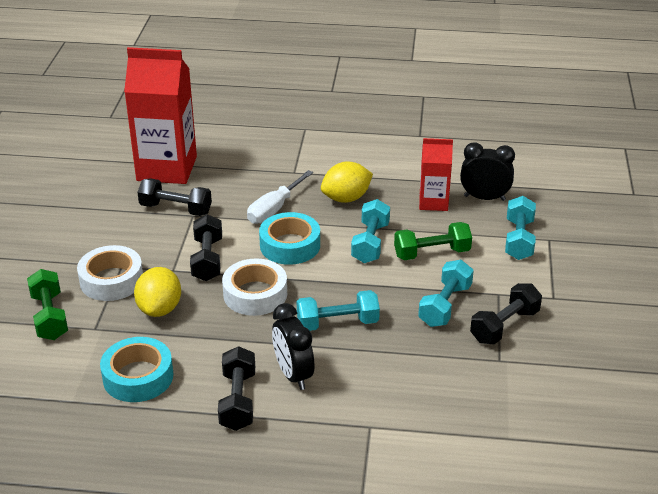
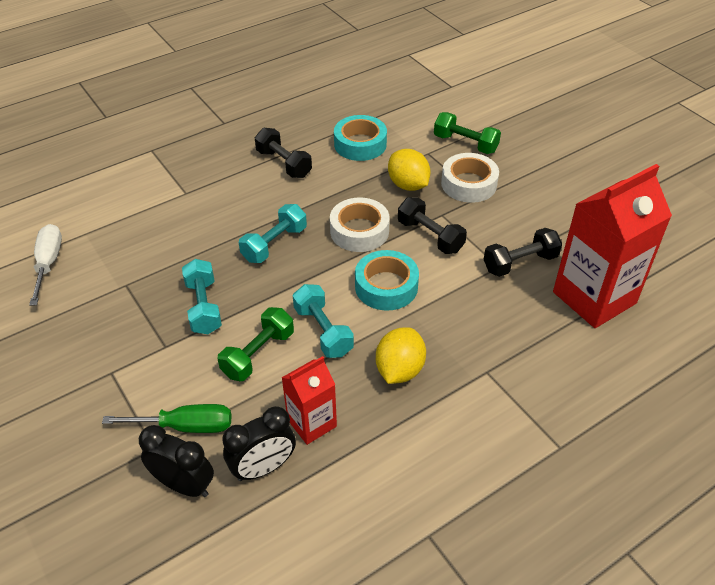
camera: 140 degrees right, 10 degrees up
white screwdriver [247,170,313,224] -> white screwdriver moved to [29,224,62,306]
black clock [272,303,314,390] -> black clock moved to [139,425,214,497]
black dumbbell [470,283,542,344] -> none
turquoise dumbbell [505,196,536,260] -> green screwdriver [102,404,231,433]

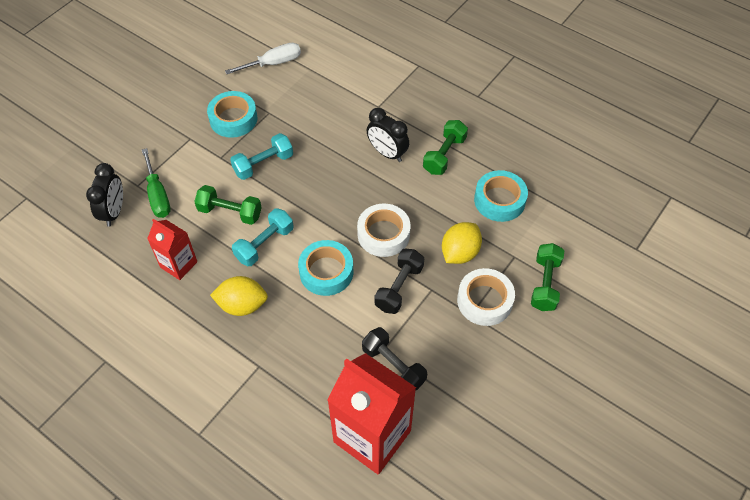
camera: 70 degrees right, 10 degrees up
black clock [222,406,296,481] -> black clock moved to [367,108,409,162]
turquoise dumbbell [239,204,307,263] -> none
black dumbbell [255,128,312,178] -> green dumbbell [423,120,468,175]
none -> turquoise tape [207,91,257,138]

